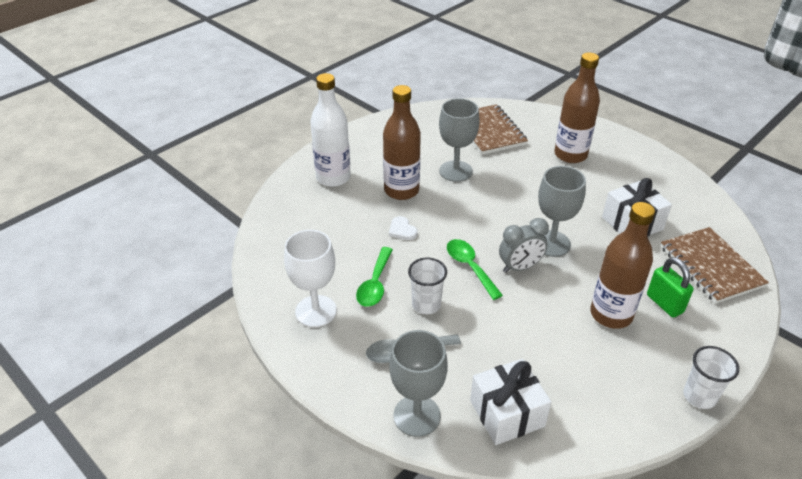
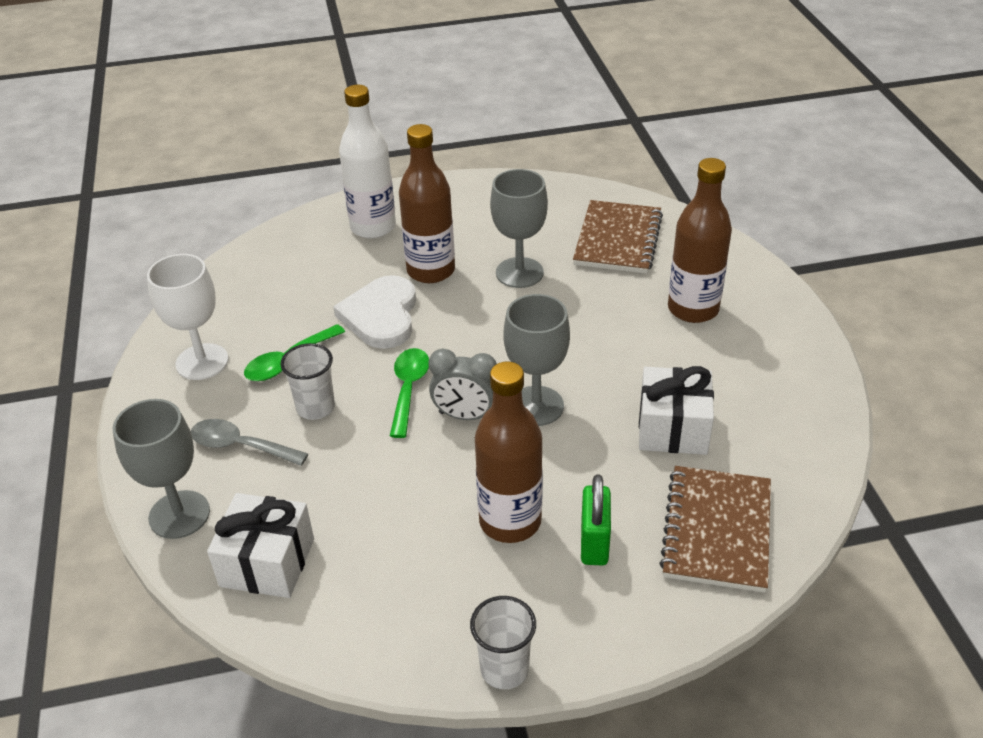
camera: 35 degrees right, 0 degrees up
white heart [389,216,417,240] -> white heart [333,275,416,349], size x2.17

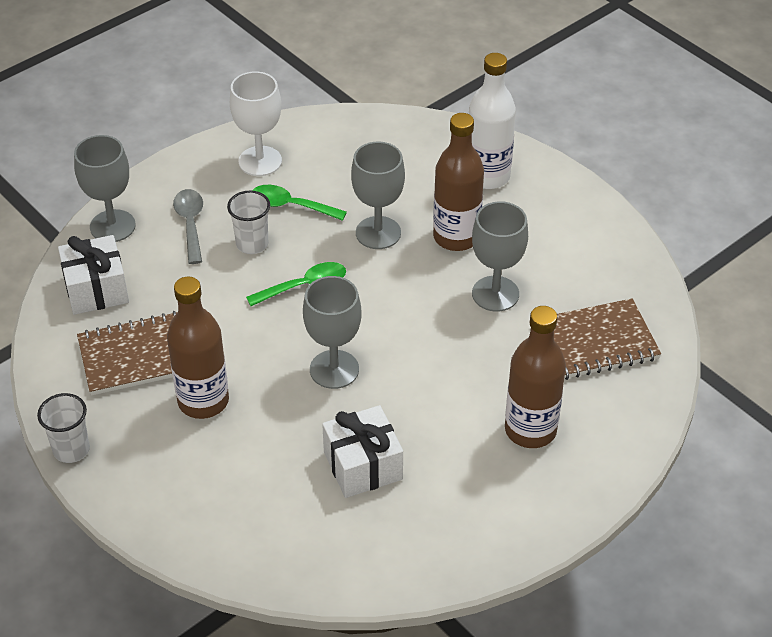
camera: 60 degrees right, 5 degrees up
white heart [333,275,416,349] -> grey goblet [351,142,405,249]
grey clock [429,348,497,420] -> none
green padlock [581,474,611,566] -> none
brown notebook [659,466,771,593] -> brown notebook moved to [77,311,177,395]

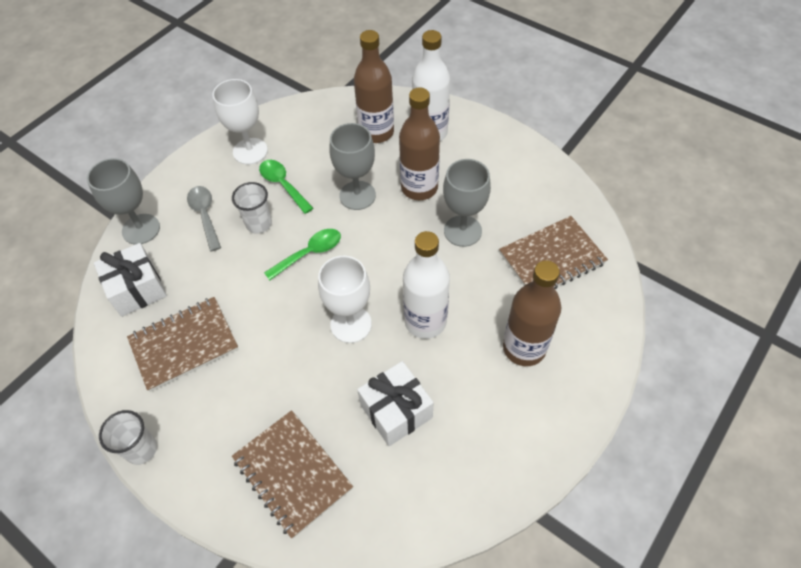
camera: 10 degrees left, 10 degrees up
brown bottle [167,276,229,419] -> brown bottle moved to [354,30,394,143]
green spoon [252,185,347,221] -> green spoon turned 45 degrees clockwise [259,160,313,214]
grey goblet [303,276,362,389] -> white goblet [318,256,372,343]
none -> brown notebook [232,410,353,539]
none -> white bottle [403,231,450,339]

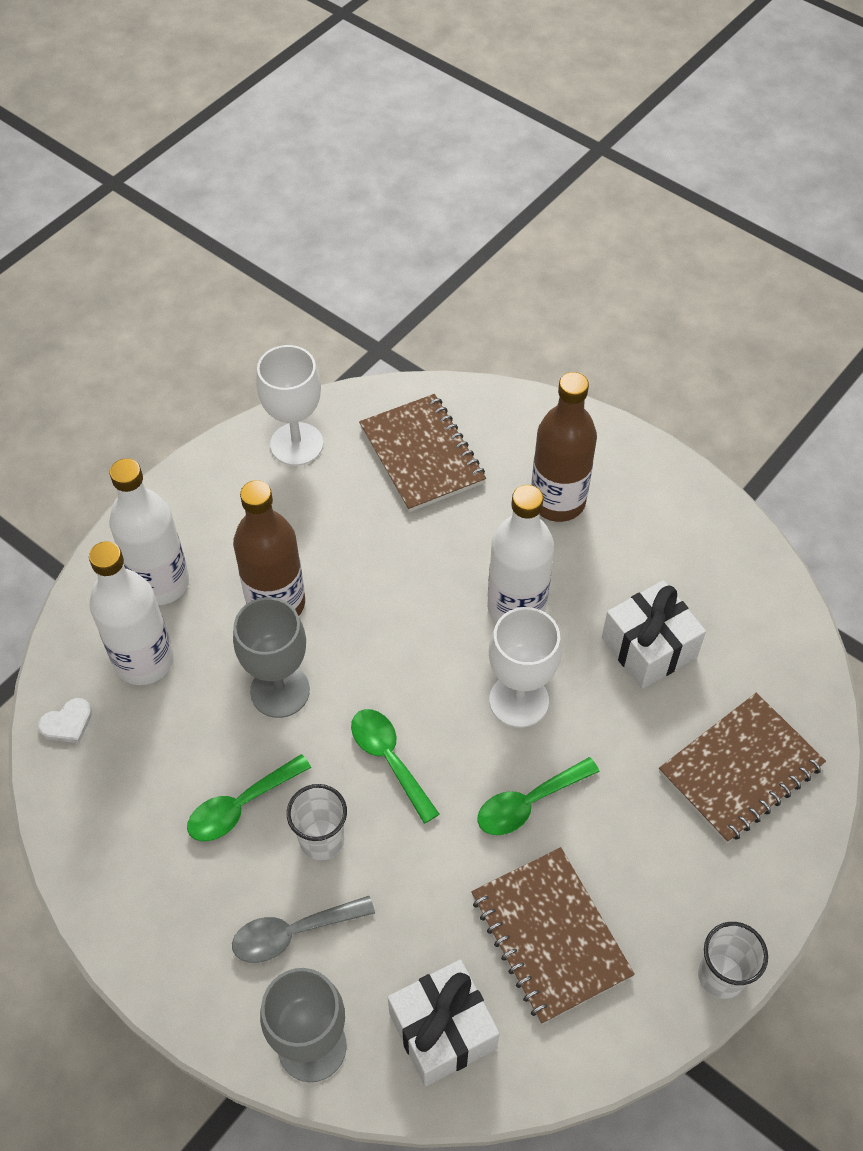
camera: 90 degrees left, 0 degrees up
white goblet [212,79,268,165] -> white goblet moved to [256,345,323,466]
brown bottle [354,30,394,143] -> white bottle [89,541,174,685]
grey goblet [443,159,491,247] -> none
none -> white heart [38,698,92,743]
none -> green spoon [477,757,600,835]

